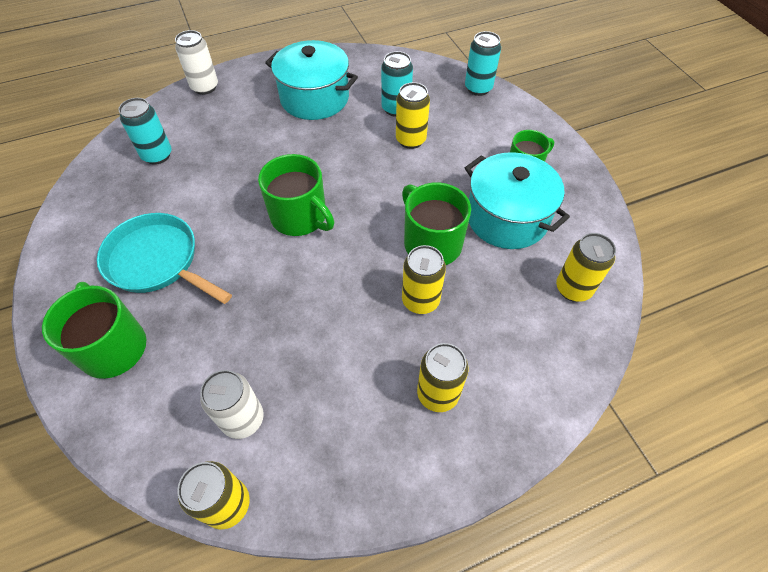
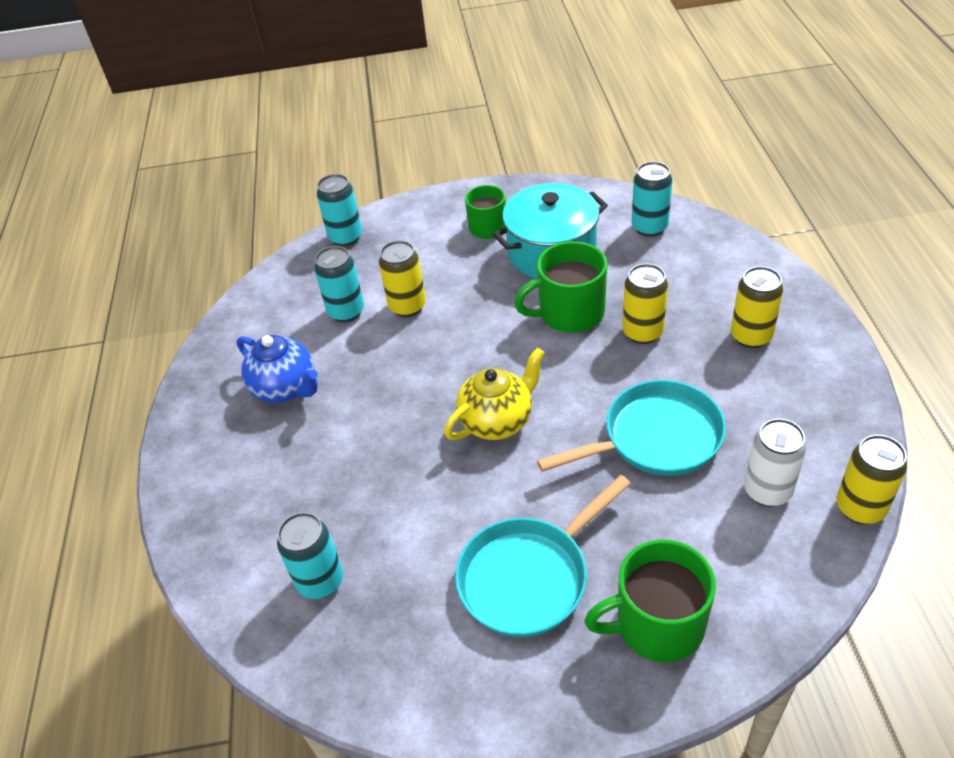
camera: 70 degrees left, 10 degrees down
white can [175,30,218,95] -> none
green mug [258,154,335,236] -> yellow teapot [444,348,545,440]
turquoise pot [265,40,358,120] -> blue teapot [236,335,318,403]
yellow can [556,233,616,302] -> turquoise can [632,161,672,237]
none -> turquoise pan [537,380,726,476]

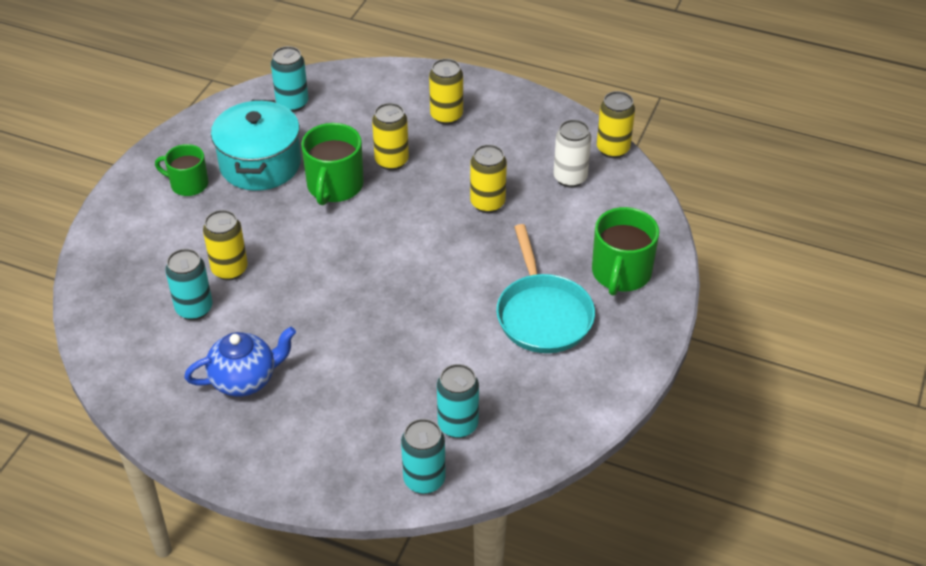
camera: 65 degrees left, 0 degrees up
turquoise can [317,174,362,246] -> turquoise can moved to [401,419,446,494]
yellow teapot [444,348,545,440] -> none
turquoise pan [537,380,726,476] -> yellow can [470,144,507,213]

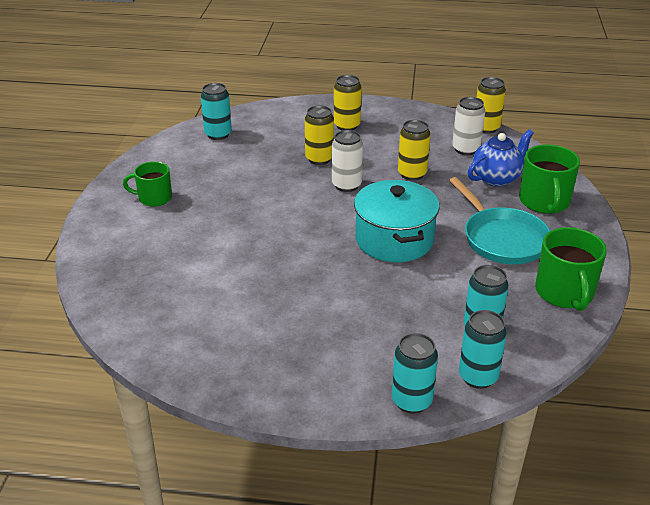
camera: 15 degrees left, 10 degrees down
turquoise can [165,249,213,320] -> turquoise can moved to [392,333,438,414]
blue teapot [184,327,296,397] -> blue teapot moved to [468,129,534,187]
yellow can [203,210,248,280] -> none
turquoise pot [211,100,301,191] -> turquoise pot moved to [354,180,440,262]
green mug [301,123,364,205] -> green mug moved to [535,227,607,311]
none -> white can [332,130,363,192]

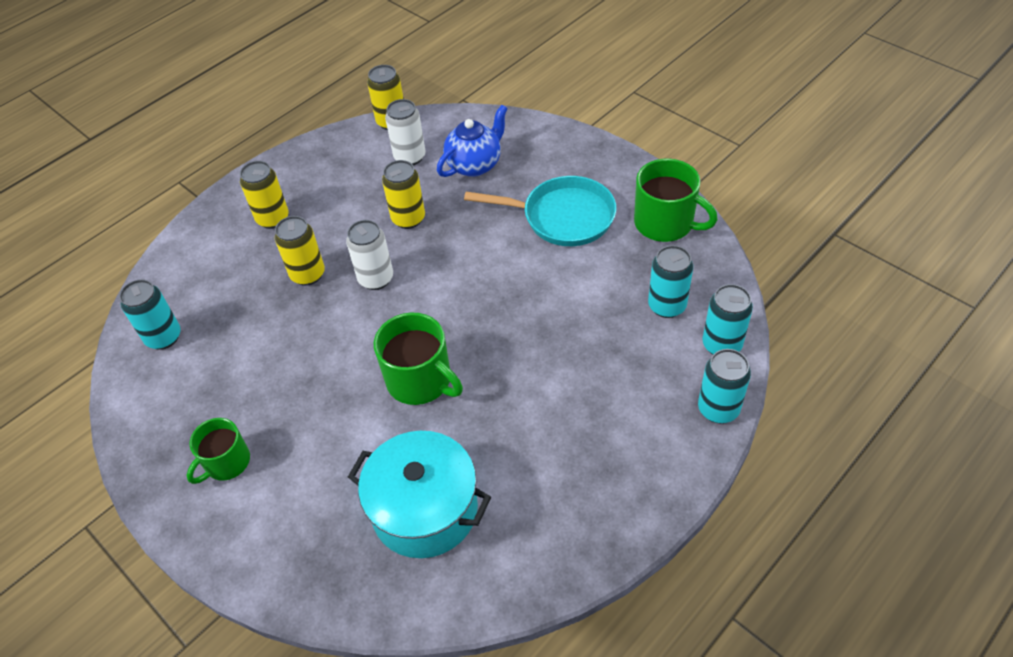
camera: 50 degrees left, 15 degrees up
turquoise pot [354,180,440,262] -> turquoise pot moved to [348,431,491,558]
blue teapot [468,129,534,187] -> blue teapot turned 45 degrees clockwise [437,105,508,177]
green mug [519,145,580,214] -> green mug moved to [374,313,463,405]

